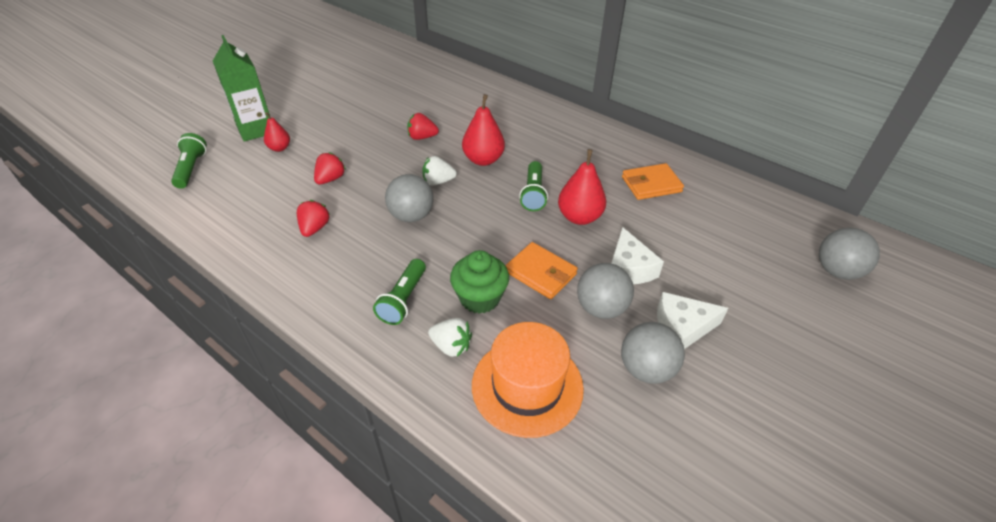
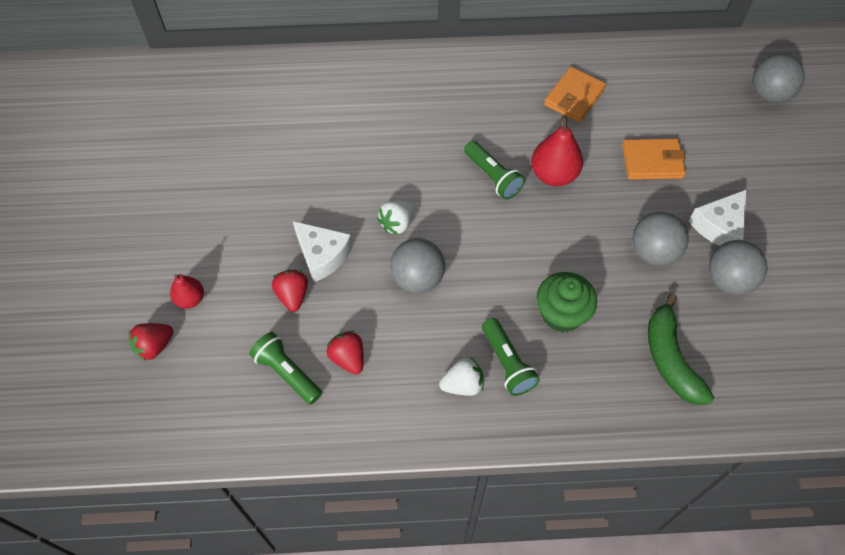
camera: 40 degrees left, 15 degrees up
green flashlight [171,133,207,189] -> green flashlight moved to [249,332,322,405]
green carton [213,35,270,142] -> none
red strawberry [407,113,439,140] -> red strawberry moved to [128,323,173,361]
white strawberry [428,318,472,357] -> white strawberry moved to [439,357,484,396]
red pear [462,94,505,166] -> none
orange hat [472,322,584,438] -> green banana [648,294,714,405]
orange wallet [505,242,578,299] -> orange wallet moved to [622,139,686,180]
white cheese [611,227,664,284] -> white cheese moved to [293,221,353,282]

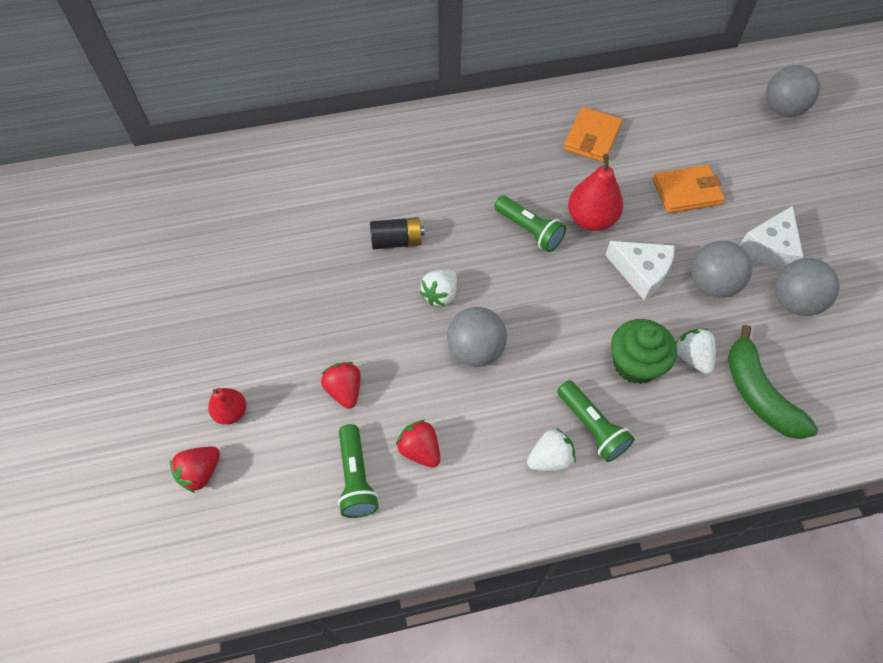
camera: 10 degrees left, 0 degrees up
green flashlight [249,332,322,405] -> green flashlight turned 135 degrees counterclockwise [338,424,379,518]
white cheese [293,221,353,282] -> white cheese moved to [605,241,675,300]
none -> black battery [370,217,425,249]
none -> white strawberry [676,328,716,374]

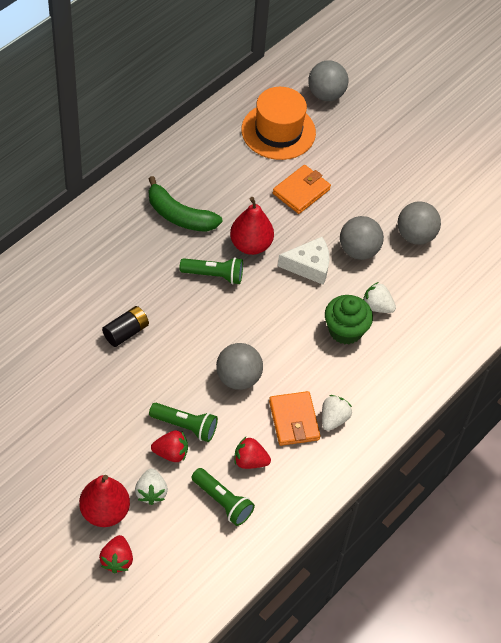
camera: 40 degrees left, 5 degrees down
red pear [208,388,246,425] -> red pear [79,475,130,527], size x1.69
red strawberry [321,362,361,409] -> red strawberry turned 150 degrees clockwise [151,431,188,462]
white strawberry [420,269,457,307] -> white strawberry moved to [135,468,168,505]
green flashlight [557,380,635,462] -> green flashlight moved to [149,403,218,442]
orange wallet [564,107,622,162] -> orange wallet moved to [269,391,321,446]
green banana [728,325,818,439] -> green banana moved to [149,176,222,232]
white cheese [739,206,804,269] -> none
none -> orange hat [241,87,316,160]

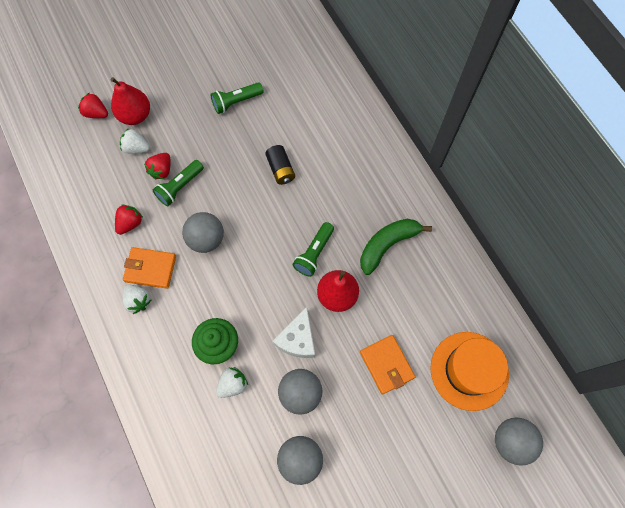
camera: 115 degrees right, 15 degrees up
green flashlight [192,468,255,526] -> green flashlight moved to [210,82,264,114]

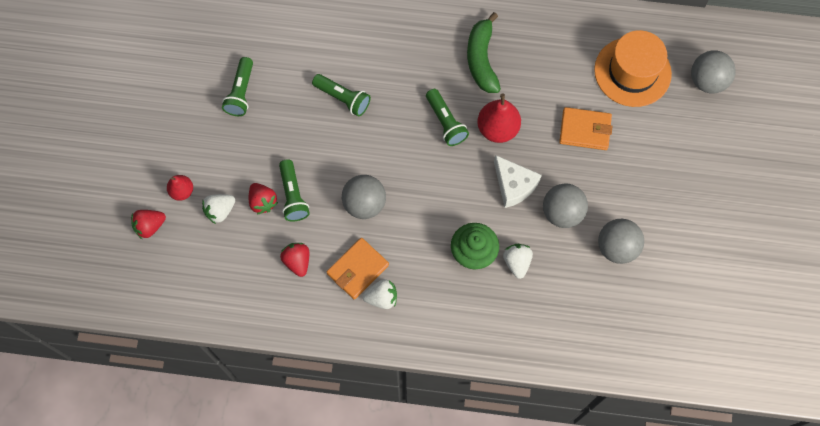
camera: 55 degrees left, 0 degrees up
red pear [110,77,150,125] -> red pear [167,175,193,201], size x0.59
black battery [265,145,295,185] -> green flashlight [312,74,371,117]

